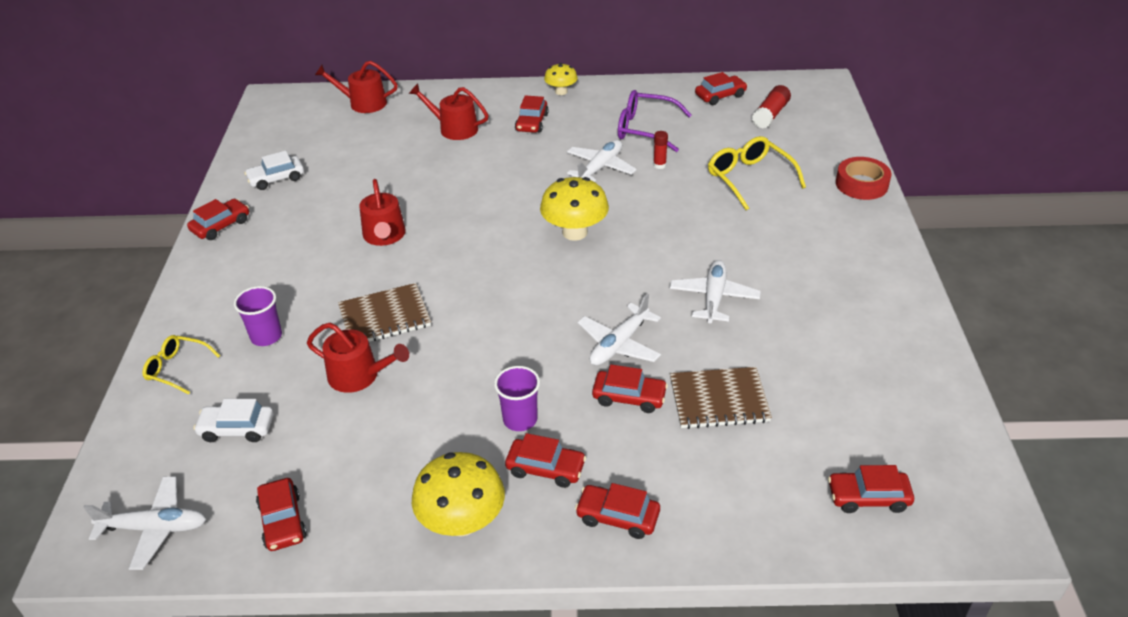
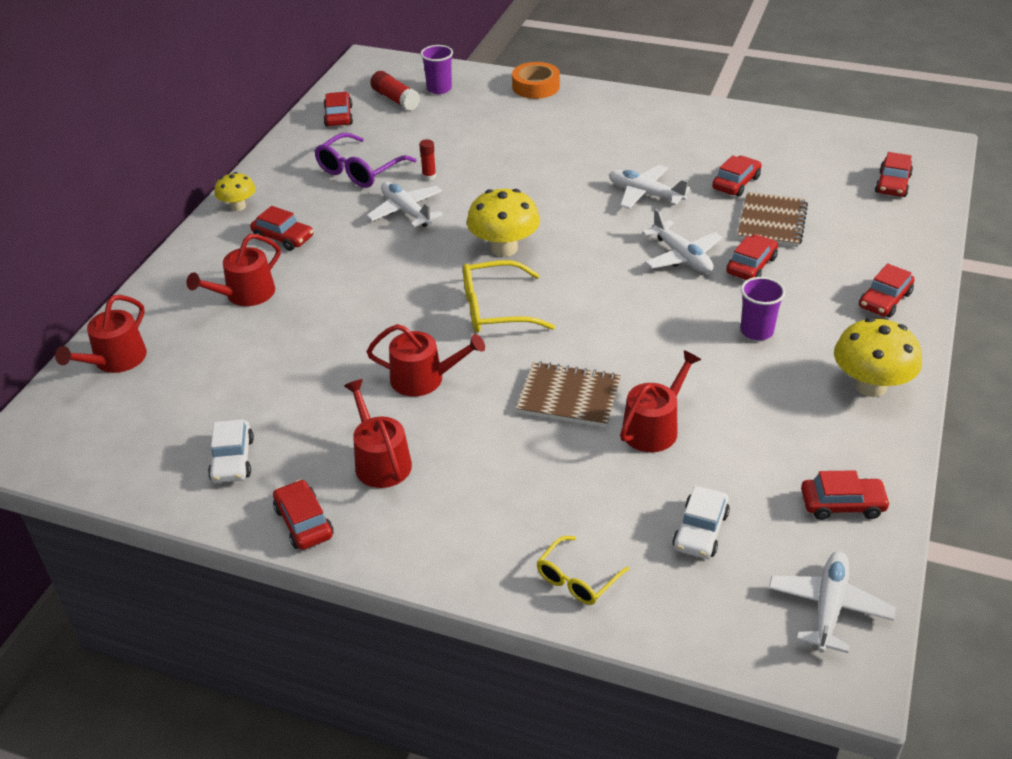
camera: 70 degrees left, 0 degrees up
purple cup [234,286,282,346] -> purple cup moved to [420,45,453,94]
brown notebook [338,283,431,342] -> brown notebook turned 75 degrees counterclockwise [516,361,621,427]
red car [505,433,586,488] -> red car moved to [712,155,761,197]
yellow glasses [708,136,806,210] -> yellow glasses moved to [463,260,555,333]
red tape [836,157,891,200] -> orange tape [512,62,560,99]
none -> red watering can [344,379,412,488]

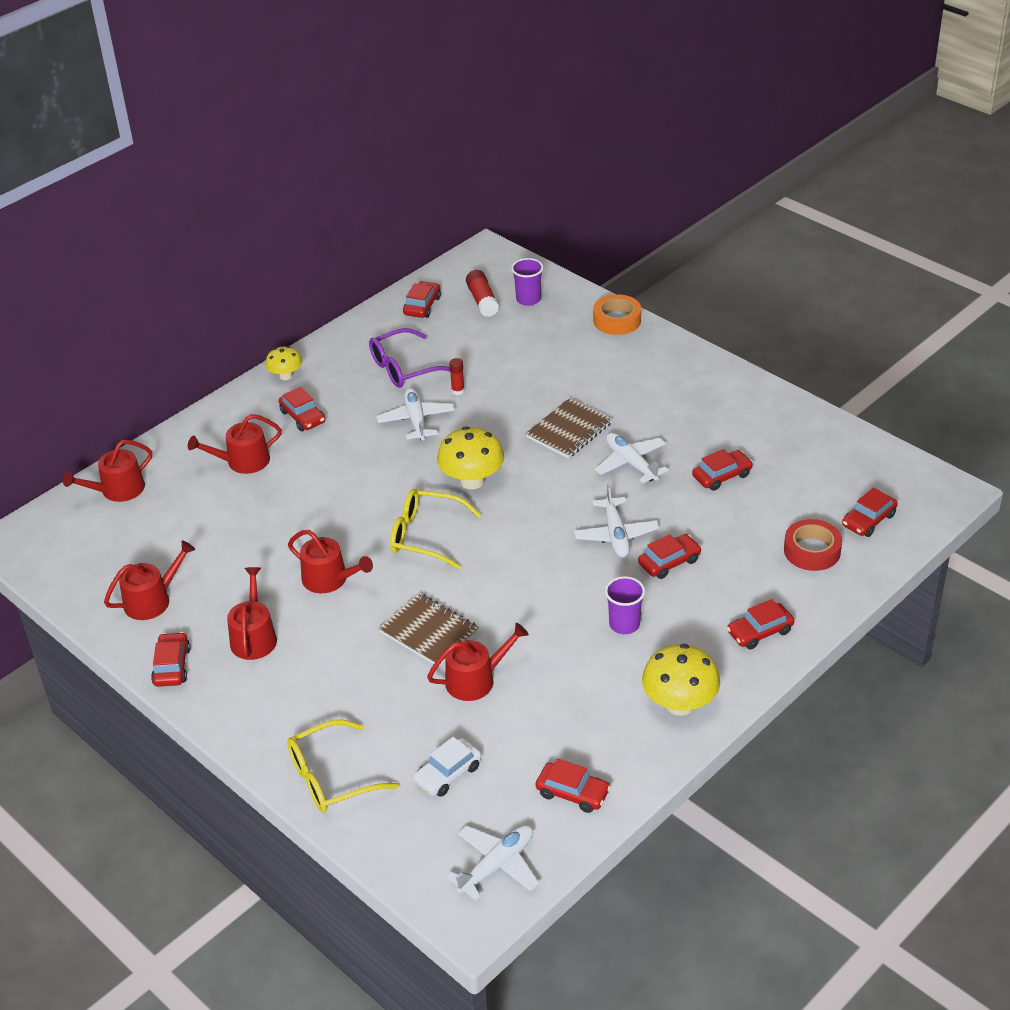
camera: 25 degrees right, 0 degrees up
white car [208,419,254,483] -> red watering can [104,540,195,620]
yellow glasses [536,536,629,605] -> yellow glasses [287,719,399,812], size x1.60
brown notebook [737,192,808,247] -> brown notebook moved to [526,398,612,458]
none -> red tape [784,519,842,571]

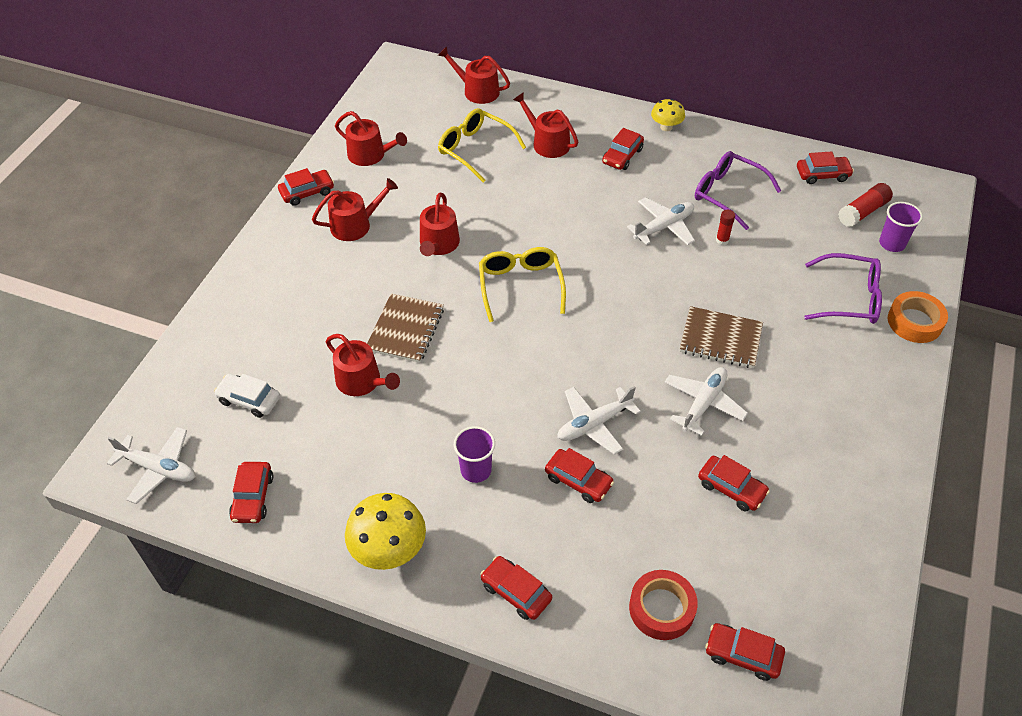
camera: 65 degrees right, 10 degrees up
yellow glasses [287,719,399,812] -> yellow glasses moved to [438,108,526,183]
yellow mushroom [437,426,504,490] -> none
none -> purple glasses [804,253,882,324]

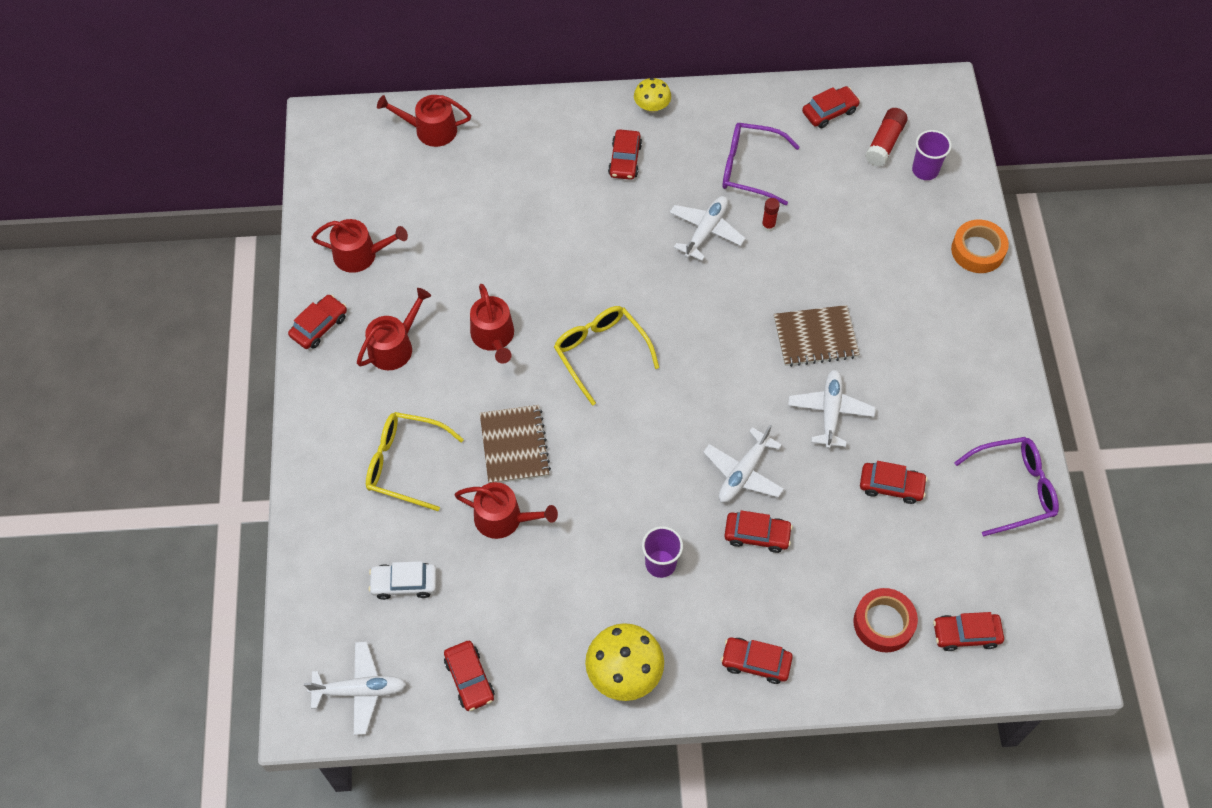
camera: 25 degrees left, 10 degrees up
yellow glasses [438,108,526,183] -> yellow glasses moved to [366,412,464,511]
red watering can [513,92,578,158] -> none
purple glasses [804,253,882,324] -> purple glasses moved to [954,437,1059,537]

